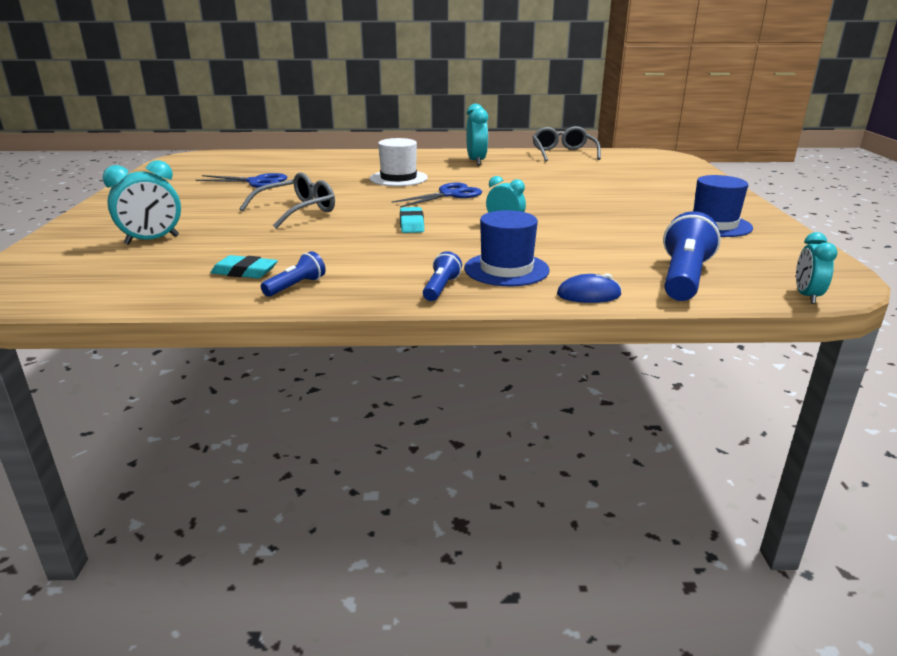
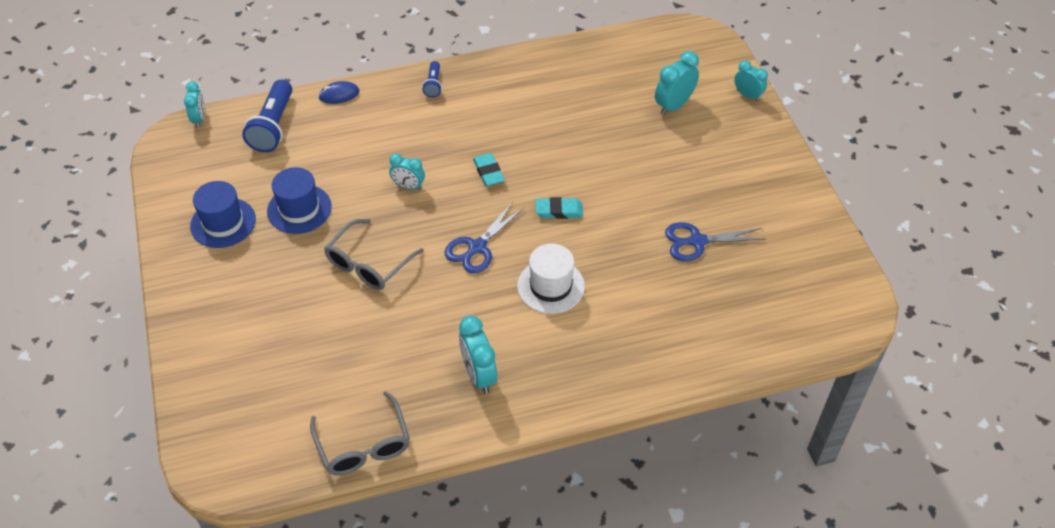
camera: 165 degrees right, 25 degrees up
turquoise eraser [210,255,278,279] -> turquoise eraser moved to [536,197,583,219]
grey glasses [239,172,335,229] -> grey glasses moved to [324,219,424,290]
blue flashlight [261,251,326,297] -> none
blue hat [464,210,550,286] -> blue hat moved to [267,167,332,234]
none -> turquoise clock [734,60,768,101]

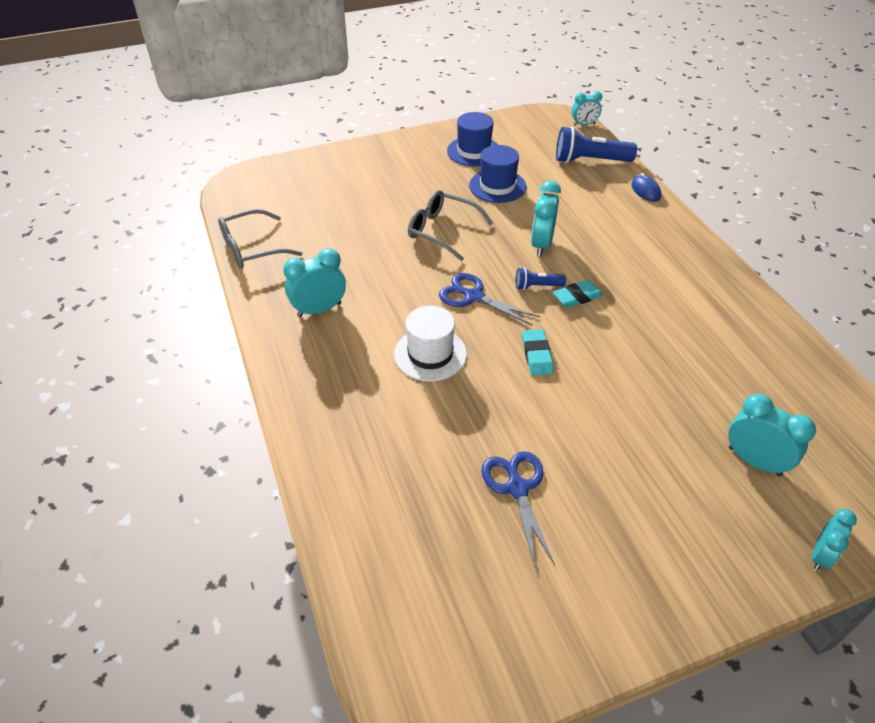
camera: 85 degrees right, 5 degrees down
turquoise clock [389,153,425,190] -> turquoise clock [531,181,561,257], size x1.52
blue flashlight [422,61,442,97] -> blue flashlight moved to [516,268,566,290]

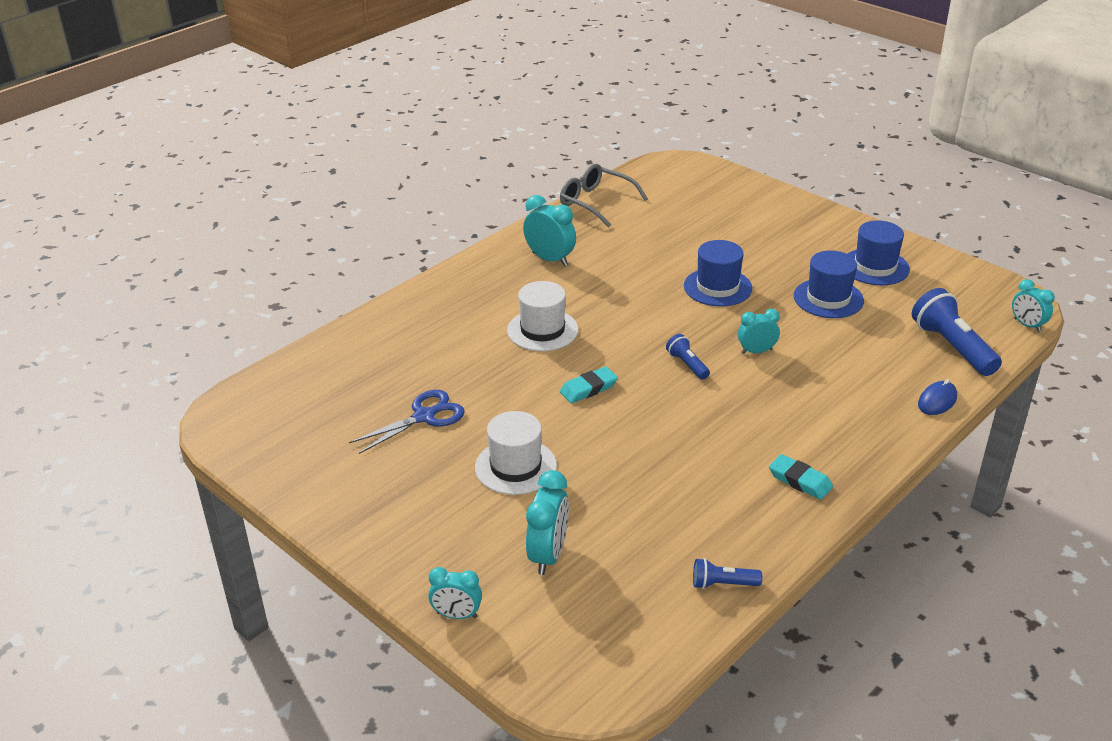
camera: 65 degrees right, 10 degrees down
grey glasses [408,190,493,261] -> blue hat [684,240,752,307]
blue scissors [439,273,540,326] -> none
turquoise clock [531,181,561,257] -> turquoise clock [738,309,780,354], size x0.66
turquoise eraser [553,280,604,308] -> turquoise eraser moved to [769,454,833,500]
none -> white hat [475,411,557,495]
none -> blue flashlight [693,558,762,589]

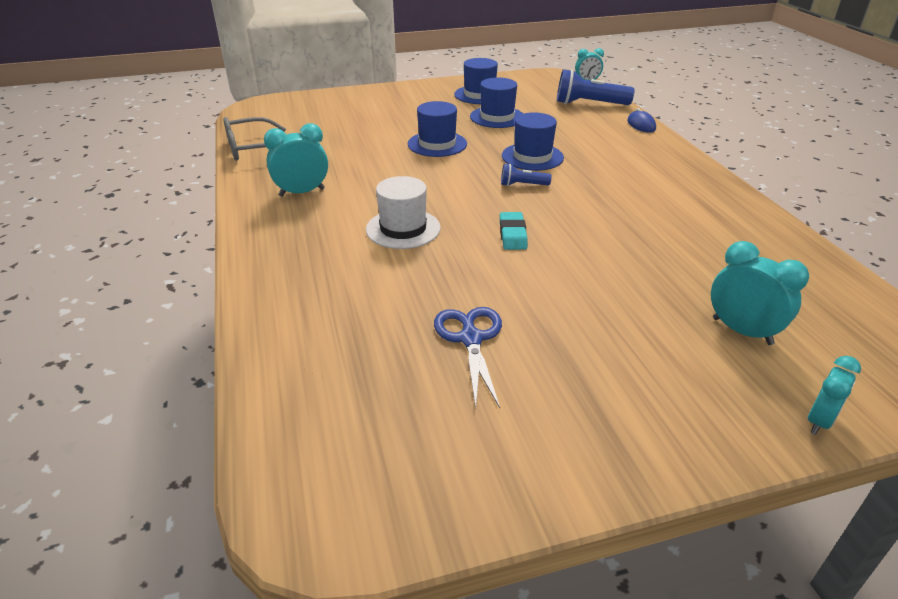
camera: 60 degrees left, 0 degrees up
white hat [475,411,557,495] -> none
blue flashlight [693,558,762,589] -> none
turquoise clock [738,309,780,354] -> blue hat [502,112,564,171]
turquoise eraser [769,454,833,500] -> none

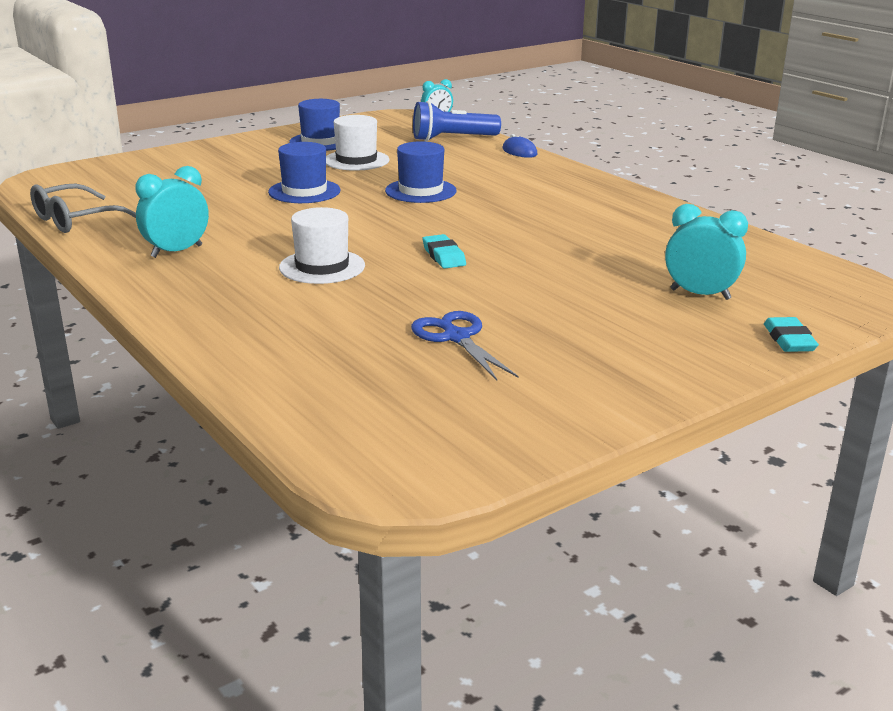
camera: 20 degrees left, 10 degrees down
blue hat [470,77,523,128] -> white hat [326,115,390,171]
blue flashlight [501,164,552,186] -> none
turquoise clock [808,356,861,435] -> turquoise eraser [764,317,819,352]

